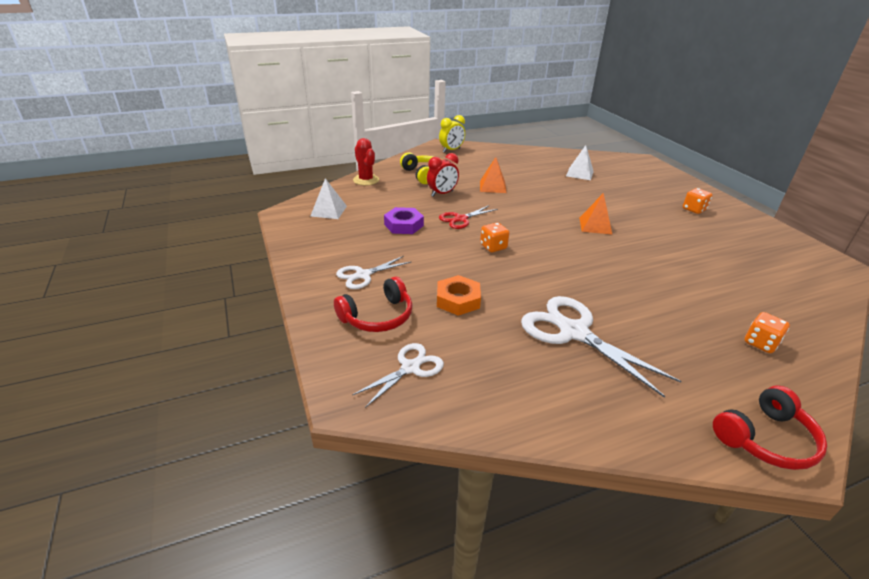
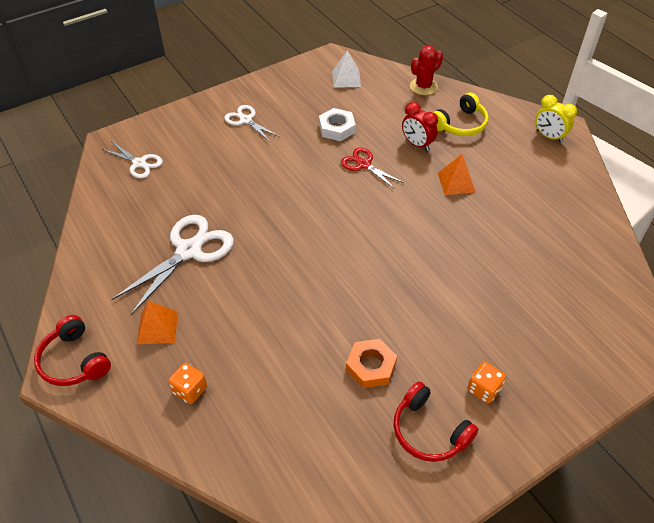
camera: 80 degrees right, 15 degrees up
red headphones [334,277,413,332] -> red headphones moved to [393,382,479,462]
purple nut [384,207,424,234] -> white nut [319,108,356,141]
orange nut [437,275,481,316] -> orange nut moved to [346,339,397,388]
orange dice [480,222,509,252] -> none
white pyramid [566,145,594,180] -> none
orange pyramid [579,193,613,235] -> orange pyramid moved to [137,301,178,344]

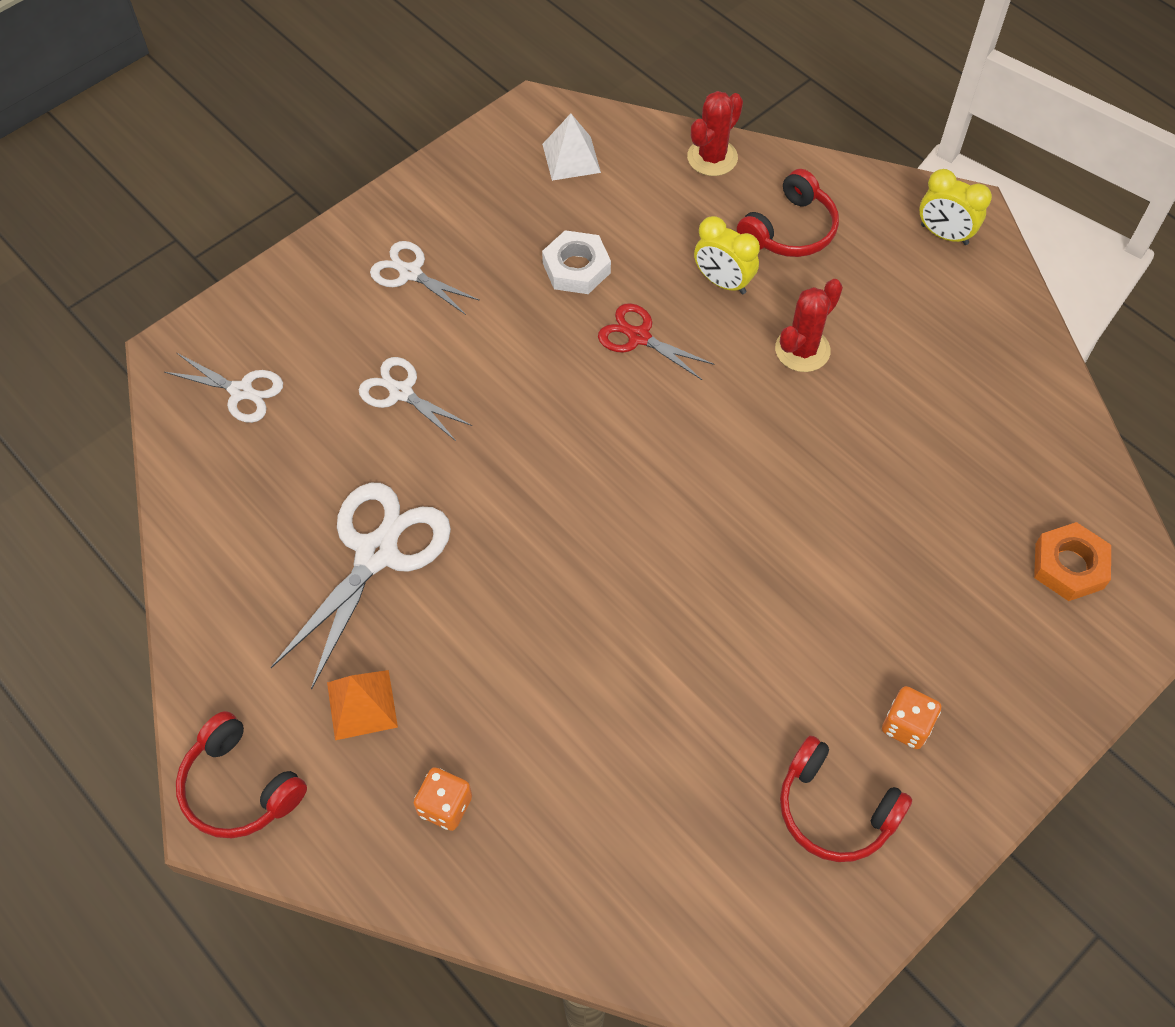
camera: 10 degrees left, 10 degrees up
orange nut [346,339,397,388] -> orange nut moved to [1034,522,1111,601]
red clock [402,102,438,151] -> yellow clock [694,216,760,294]
yellow headphones [433,93,489,136] -> red headphones [737,169,839,257]
orange pyramid [438,154,476,195] -> red cactus [775,279,843,372]
none -> white scissors [359,357,472,441]

